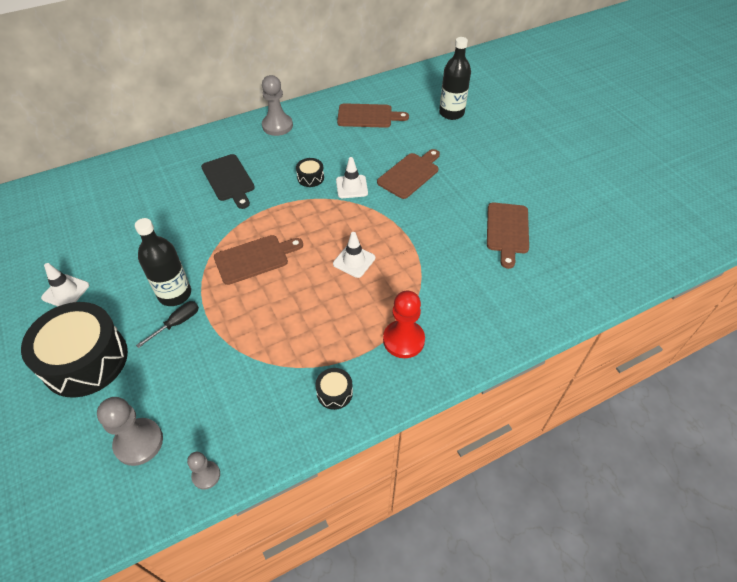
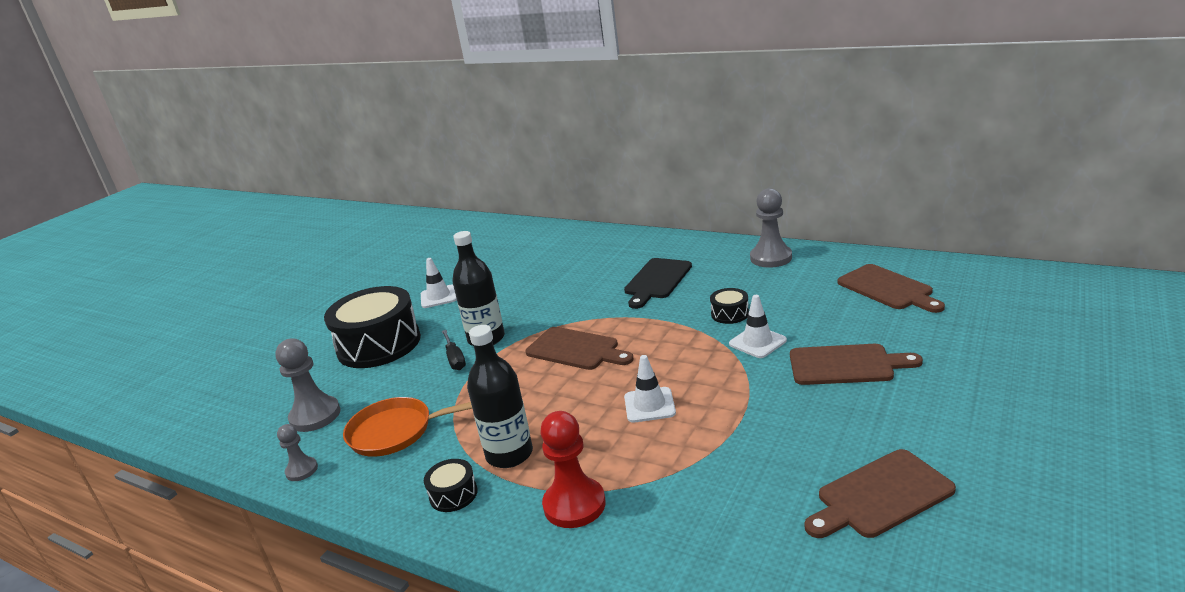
camera: 60 degrees right, 25 degrees down
black screwdriver [136,301,199,348] -> black screwdriver turned 60 degrees clockwise [442,330,466,370]
black bottle [439,37,471,120] -> black bottle moved to [467,325,533,468]
none -> orange pan [343,397,472,457]

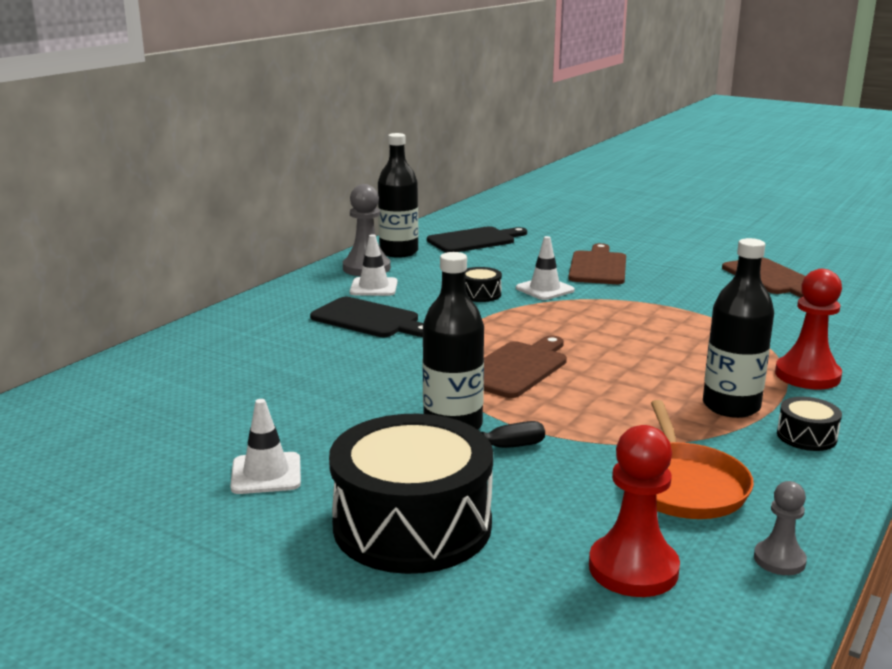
camera: 90 degrees left, 5 degrees down
grey pawn [275,339,341,432] -> red pawn [589,425,680,597]
white traffic cone [624,355,676,423] -> white traffic cone moved to [350,234,398,296]
brown cutting board [837,264,945,313] -> black cutting board [427,226,527,253]
none -> black bottle [378,133,418,258]

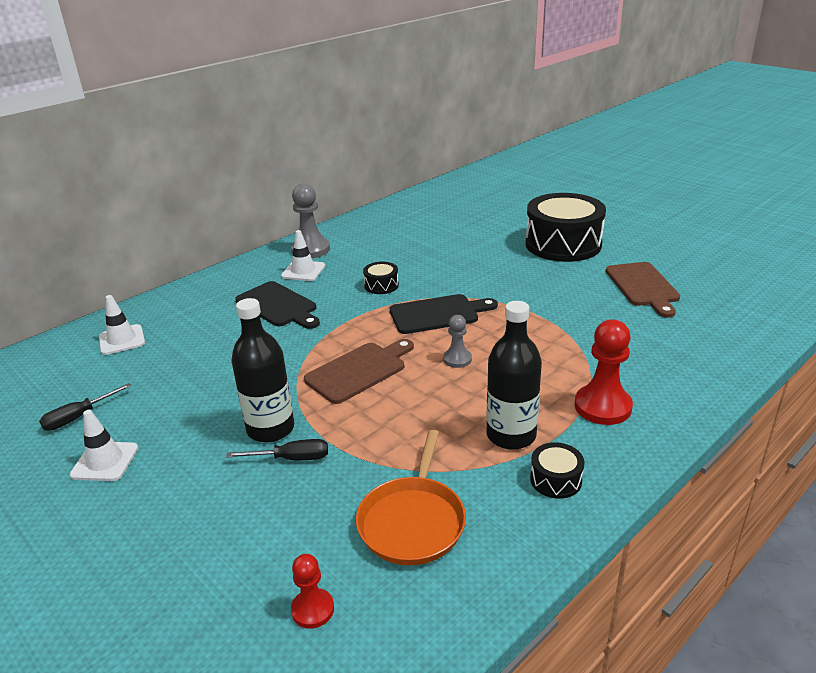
camera: 15 degrees right, 10 degrees up
black drum [329,414,493,574] -> black drum moved to [525,193,606,262]
black bottle [378,133,418,258] -> none
black cutting board [427,226,527,253] -> black cutting board moved to [390,294,498,334]
white traffic cone [516,236,575,300] -> white traffic cone moved to [99,295,145,355]
brown cutting board [568,243,626,284] -> none
red pawn [589,425,680,597] -> red pawn [291,554,334,629], size x0.57
grey pawn [754,481,807,575] -> grey pawn moved to [443,315,472,368]
none -> black screwdriver [39,383,132,431]

